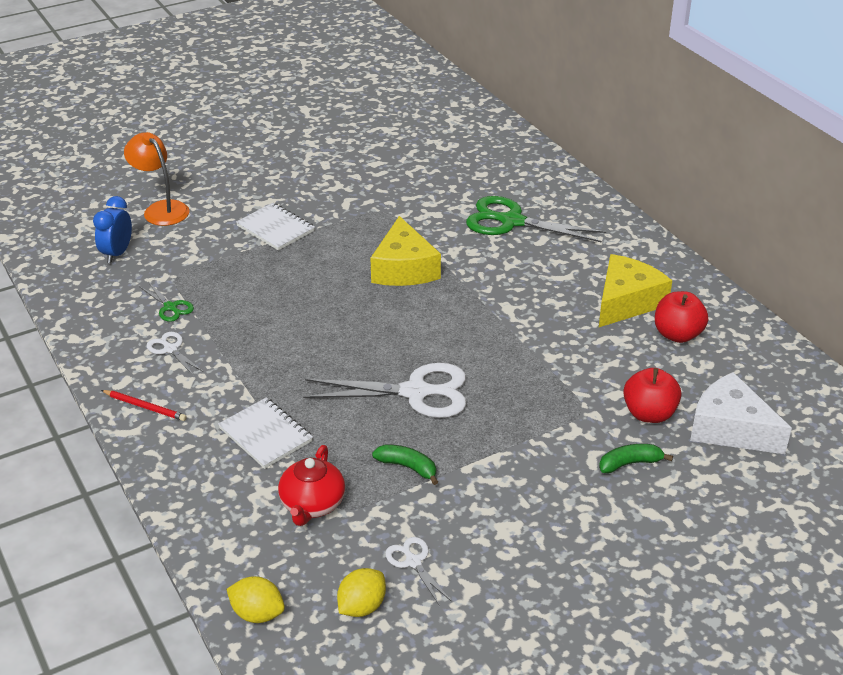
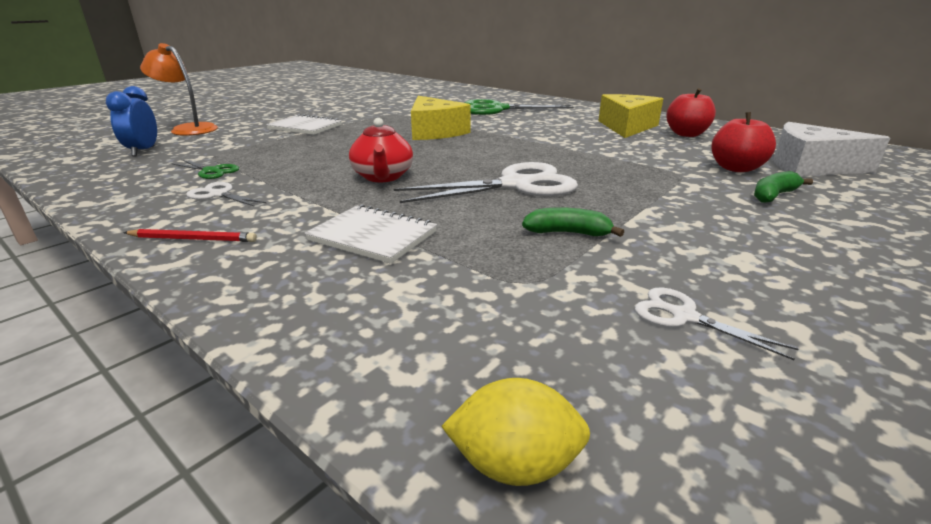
camera: 20 degrees left, 10 degrees down
red teapot [278,445,345,526] -> red teapot moved to [349,118,413,182]
yellow lemon [337,568,386,617] -> none

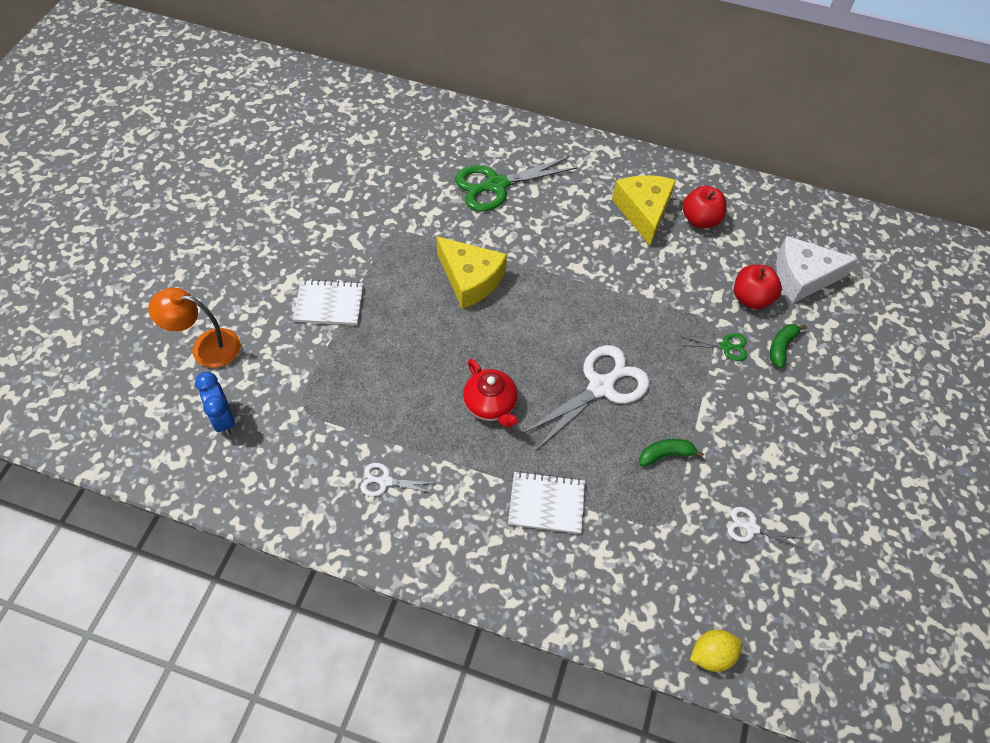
camera: 25 degrees left, 30 degrees up
red pencil [123,229,257,242] -> none
green scissors [171,159,239,179] -> green scissors moved to [681,333,747,361]

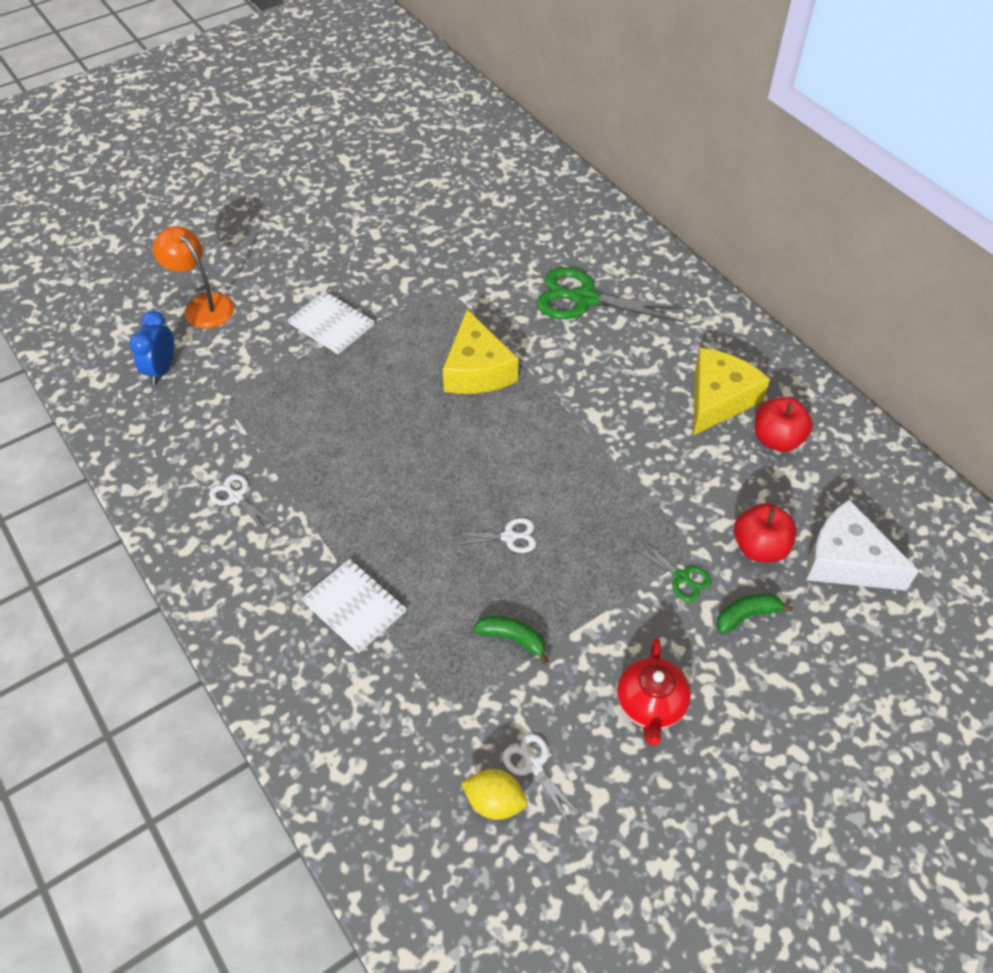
camera: 40 degrees right, 5 degrees down
red teapot [463,358,518,428] -> red teapot moved to [617,637,691,746]
white scissors [522,345,649,450] -> white scissors [452,518,536,553], size x0.48
yellow lemon [690,630,742,672] -> yellow lemon moved to [461,769,527,820]

